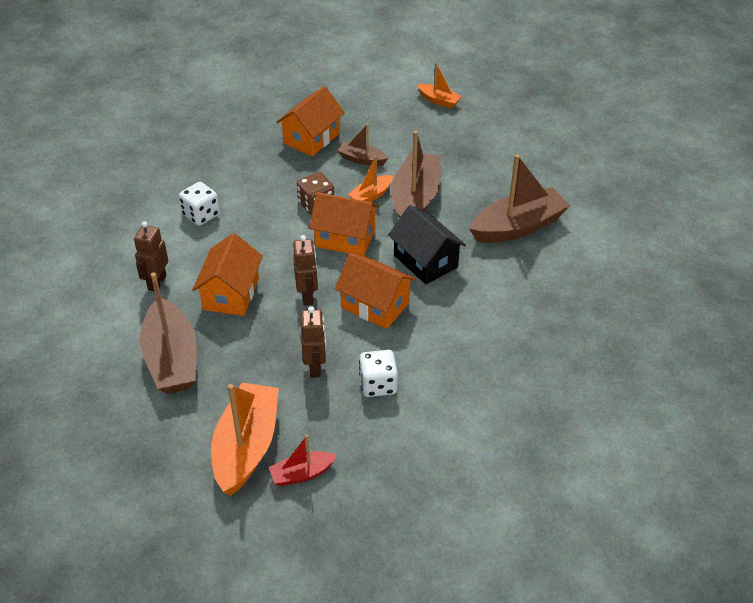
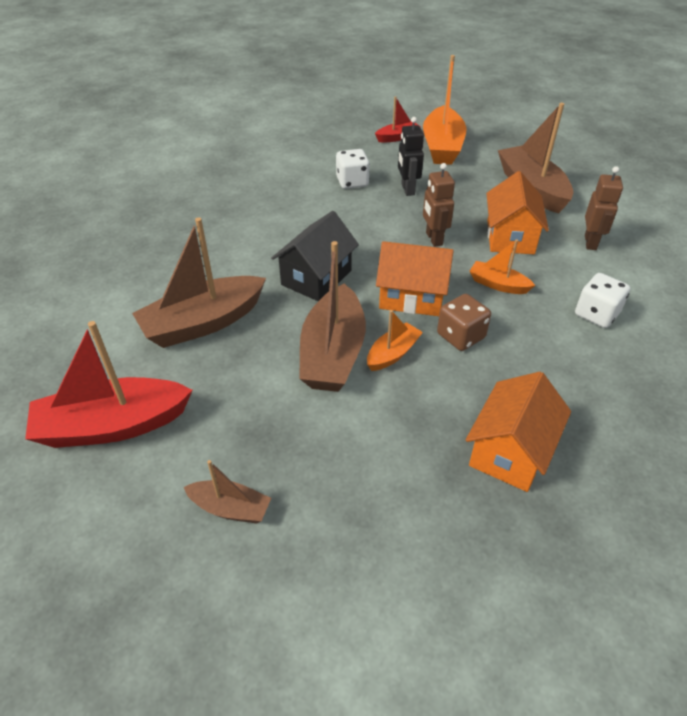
camera: 175 degrees right, 0 degrees up
brown robot [301,306,326,378] -> black robot [398,117,424,196]
orange house [335,253,416,329] -> none
brown boat [338,124,388,166] -> brown boat moved to [184,460,271,524]
black house [388,205,466,284] -> black house turned 75 degrees clockwise [271,211,359,301]
orange boat [417,62,462,109] -> orange boat moved to [469,239,535,294]
none -> red boat [25,321,193,448]

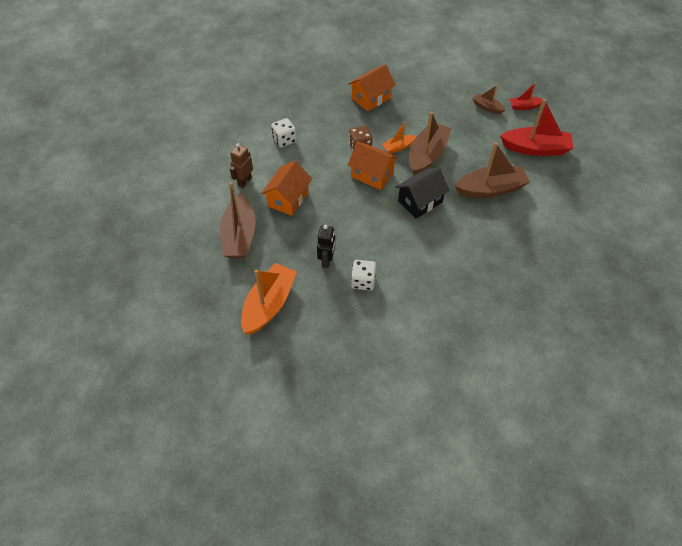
camera: 160 degrees left, 10 degrees up
red boat [375,96,421,143] -> red boat moved to [510,82,543,110]
brown robot [423,163,455,247] -> none
orange boat [469,239,535,294] -> none

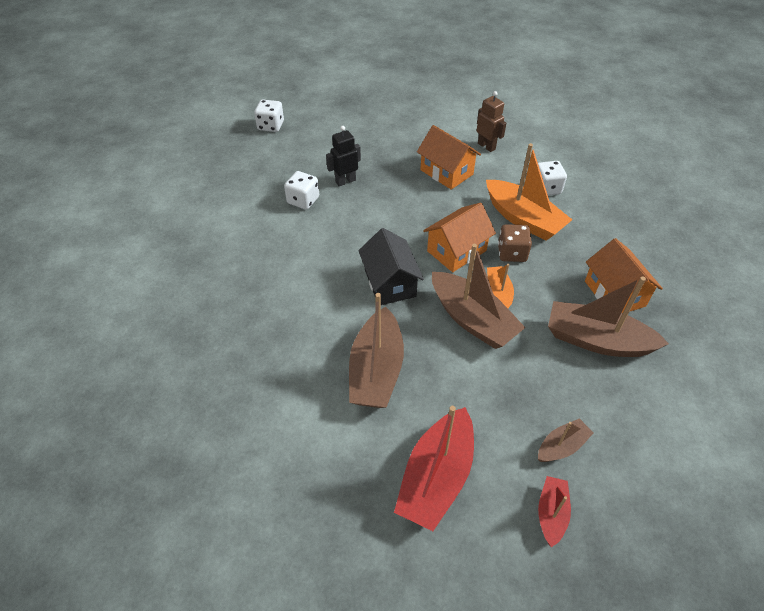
camera: 110 degrees right, 5 degrees down
brown boat [220,182,256,259] -> brown boat moved to [548,277,669,357]
orange boat [241,263,297,335] -> orange boat moved to [486,143,572,241]
black robot [317,225,335,268] -> black robot turned 120 degrees clockwise [326,126,361,186]
none -> white dice [254,100,284,132]

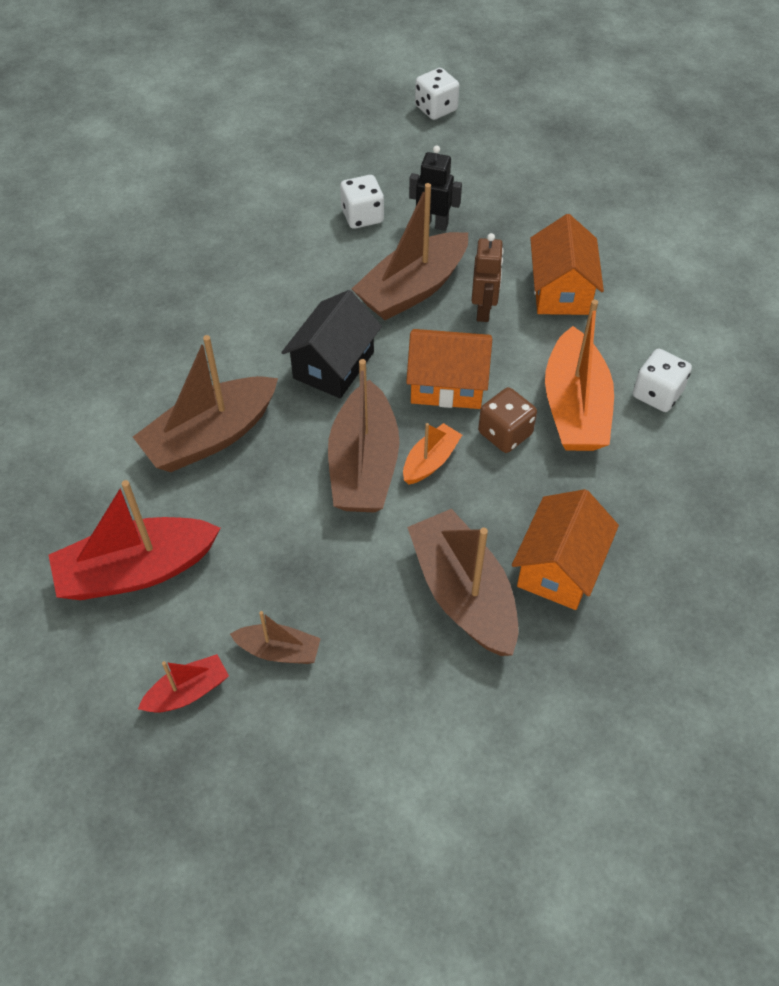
camera: 45 degrees right, 5 degrees up
brown robot [476,91,506,152] -> brown robot moved to [472,233,504,322]
none -> brown boat [352,183,468,320]

